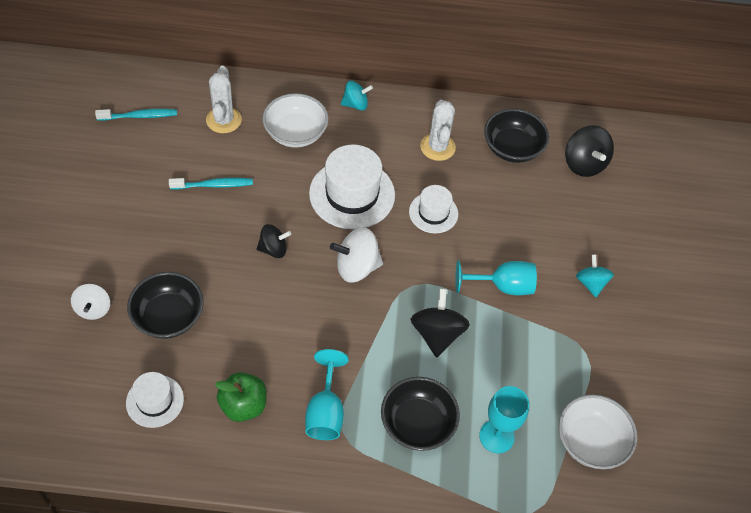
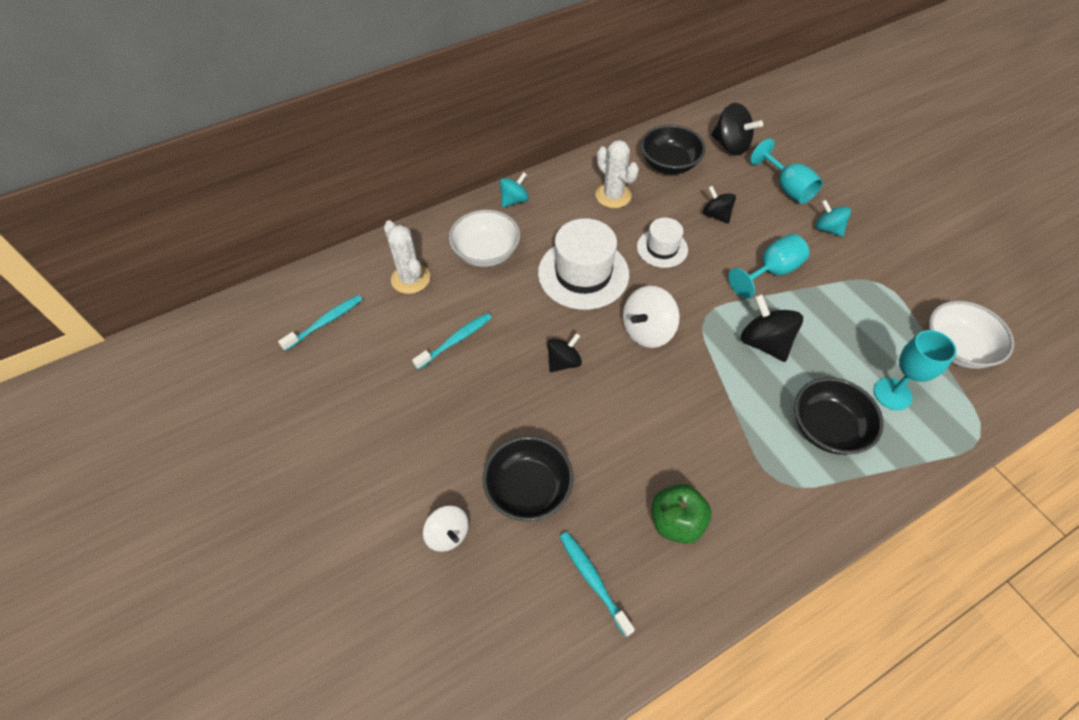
camera: 30 degrees left, 0 degrees up
white hat [126,372,184,428] -> turquoise toothbrush [560,532,635,637]
turquoise goblet [305,349,349,440] -> turquoise goblet moved to [750,138,823,204]
none -> black spinning top [703,186,736,224]

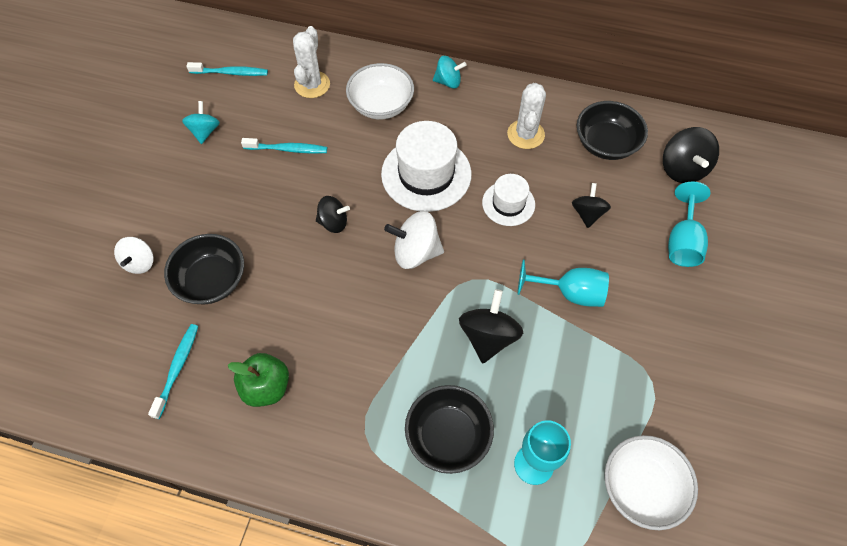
camera: 45 degrees right, 5 degrees up
turquoise spinning top [815,199,851,237] -> turquoise spinning top moved to [182,101,220,144]

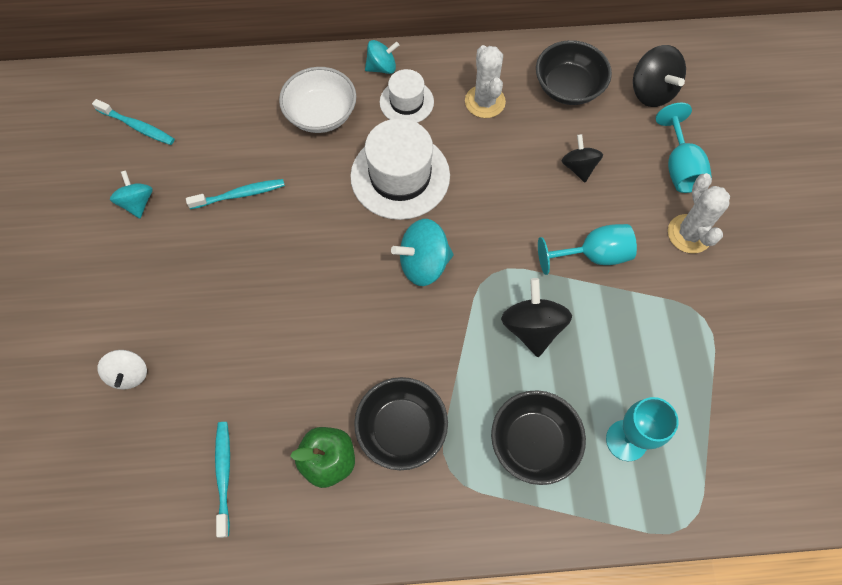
camera: 20 degrees left, 5 degrees up
black bowl [164,234,244,304] -> black bowl moved to [354,377,448,470]
turquoise toothbrush [187,62,268,76] -> turquoise toothbrush turned 45 degrees clockwise [92,99,175,145]
white cactus [293,26,330,98] -> white cactus moved to [668,173,730,253]
black spinning top [316,196,350,233] -> none
white spinning top [384,211,444,269] -> turquoise spinning top [391,219,454,286]
white hat [482,174,535,226] -> white hat moved to [380,69,434,123]
white bowl [605,435,698,530] -> none

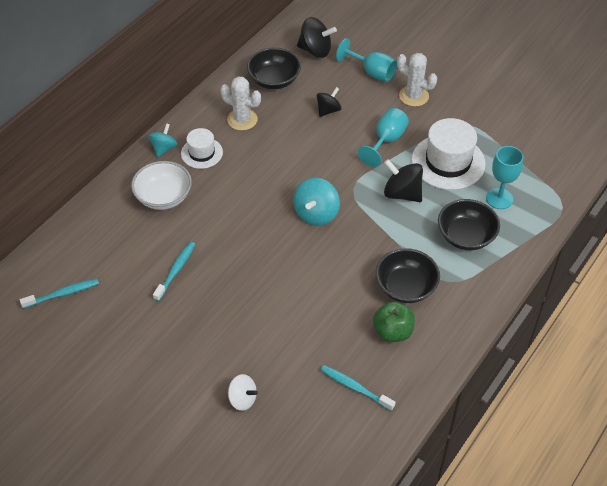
camera: 50 degrees left, 15 degrees down
turquoise spinning top [110,170,153,219] -> none
white hat [350,118,450,220] -> white hat moved to [411,118,486,190]
black spinning top [562,134,603,182] -> black spinning top turned 105 degrees clockwise [317,87,341,117]

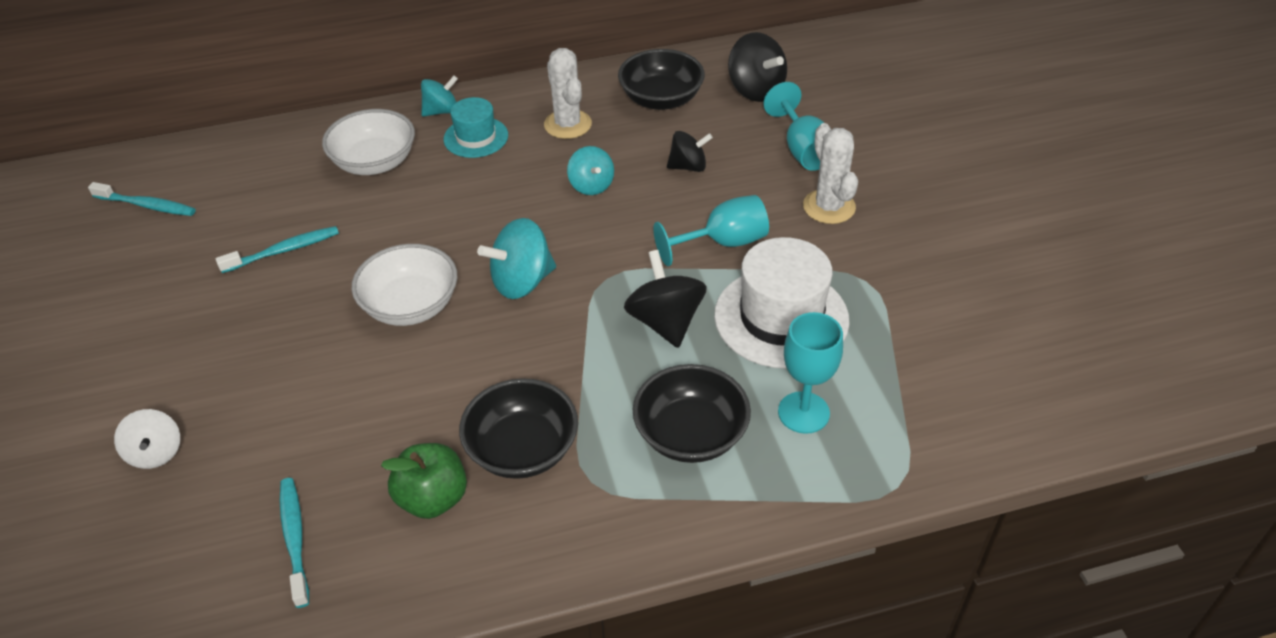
camera: 40 degrees right, 5 degrees down
white hat [181,128,223,169] -> turquoise hat [444,97,508,158]
none -> white bowl [352,244,457,326]
none -> turquoise spinning top [567,146,614,195]

